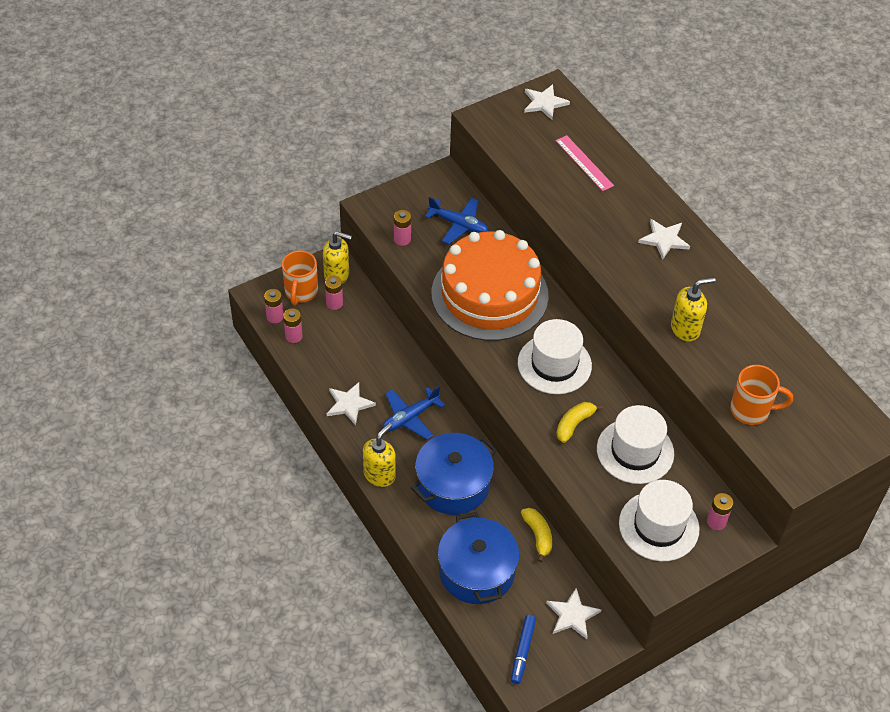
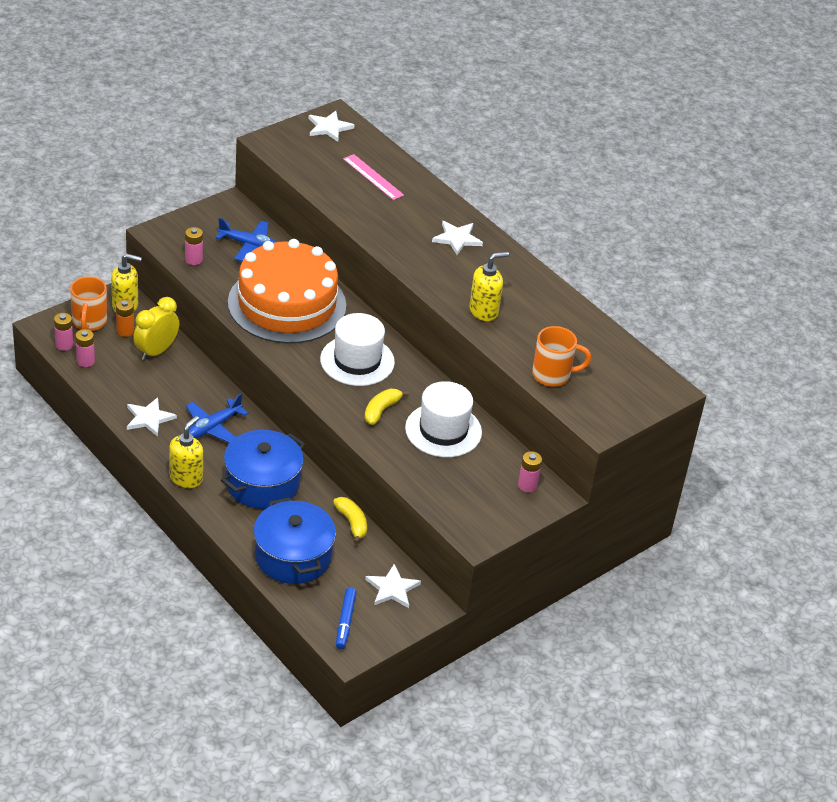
camera: 10 degrees left, 10 degrees down
pink battery [325,276,343,310] -> orange battery [116,299,134,337]
white hat [619,480,699,561] -> none
none -> yellow clock [133,297,179,361]

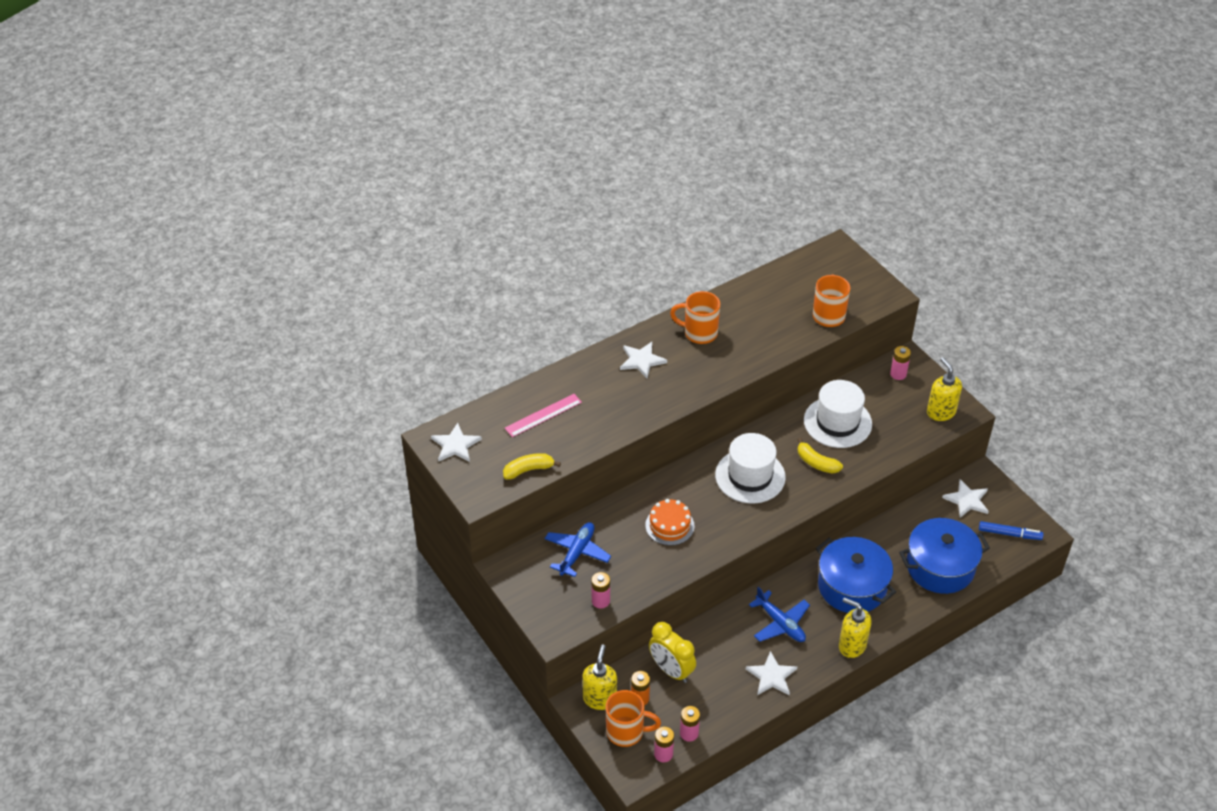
camera: 80 degrees left, 5 degrees up
orange cake [228,239,346,344] -> orange cake [645,499,695,546], size x0.42
yellow banana [333,497,367,544] -> yellow banana moved to [503,453,561,479]
yellow soap dispenser [469,252,509,321] -> yellow soap dispenser moved to [927,357,962,421]
none -> orange mug [670,291,720,344]

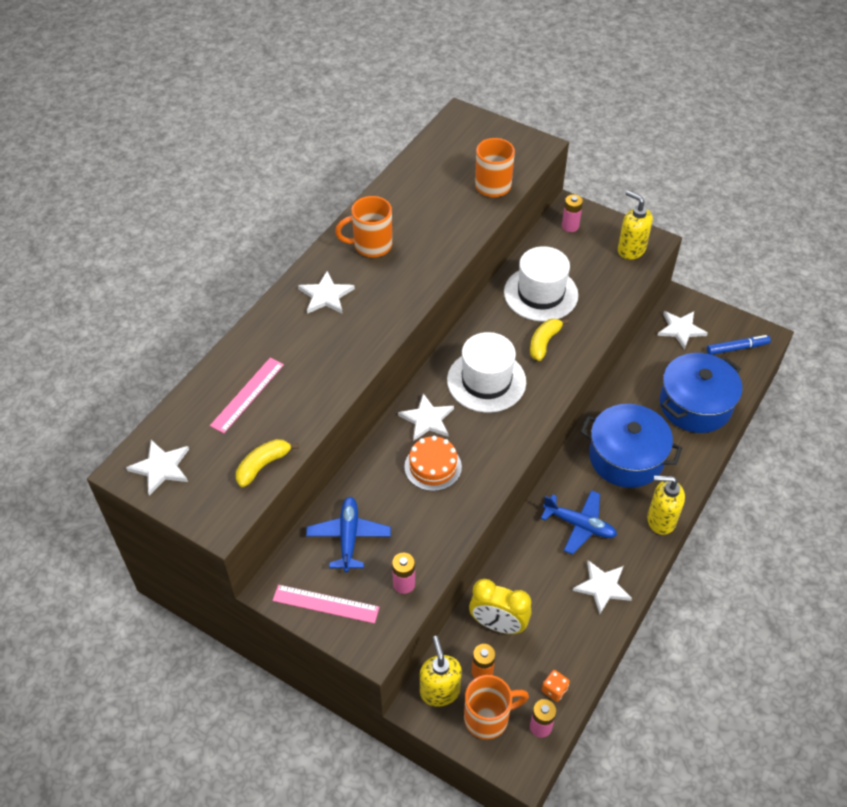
camera: 25 degrees left, 5 degrees up
pink battery [680,706,700,742] -> orange dice [542,670,570,702]
yellow banana [797,438,843,474] -> yellow banana turned 105 degrees clockwise [530,319,569,361]
none -> pink ruler [272,585,379,624]
none -> white star [398,393,454,441]

